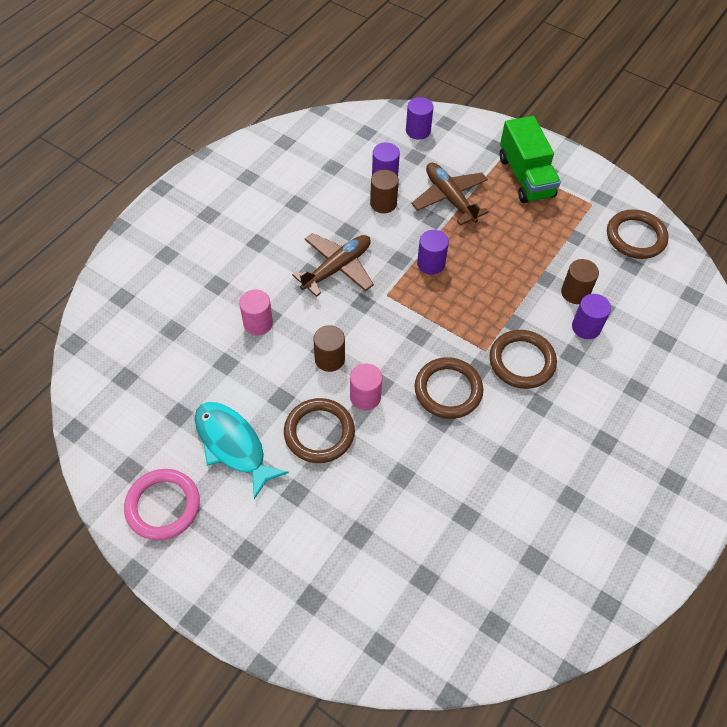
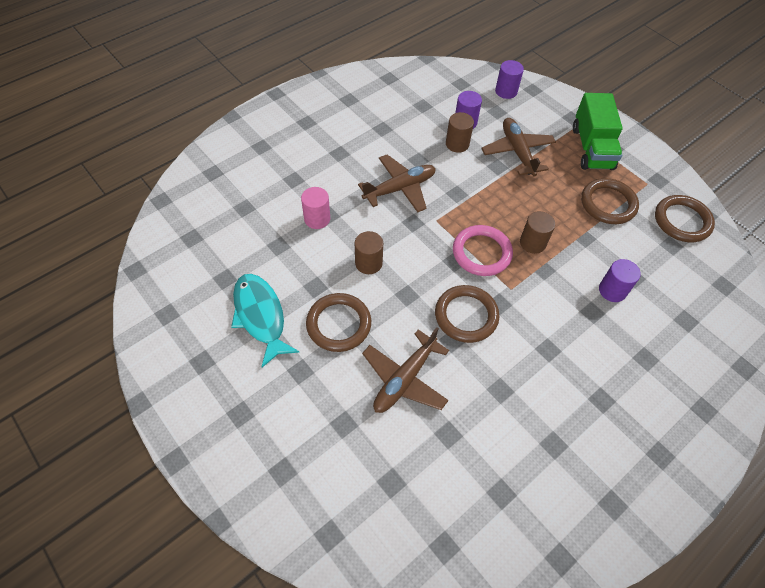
camera: 15 degrees right, 0 degrees up
pink ring [124,469,200,540] -> pink ring moved to [453,225,513,276]
pink cylinder [350,364,382,410] -> none
purple cylinder [417,230,449,275] -> none
brown ring [489,330,557,389] -> brown ring moved to [581,178,639,224]
brown cylinder [561,259,599,304] -> brown cylinder moved to [520,211,555,254]
none -> brown plane [362,327,449,413]

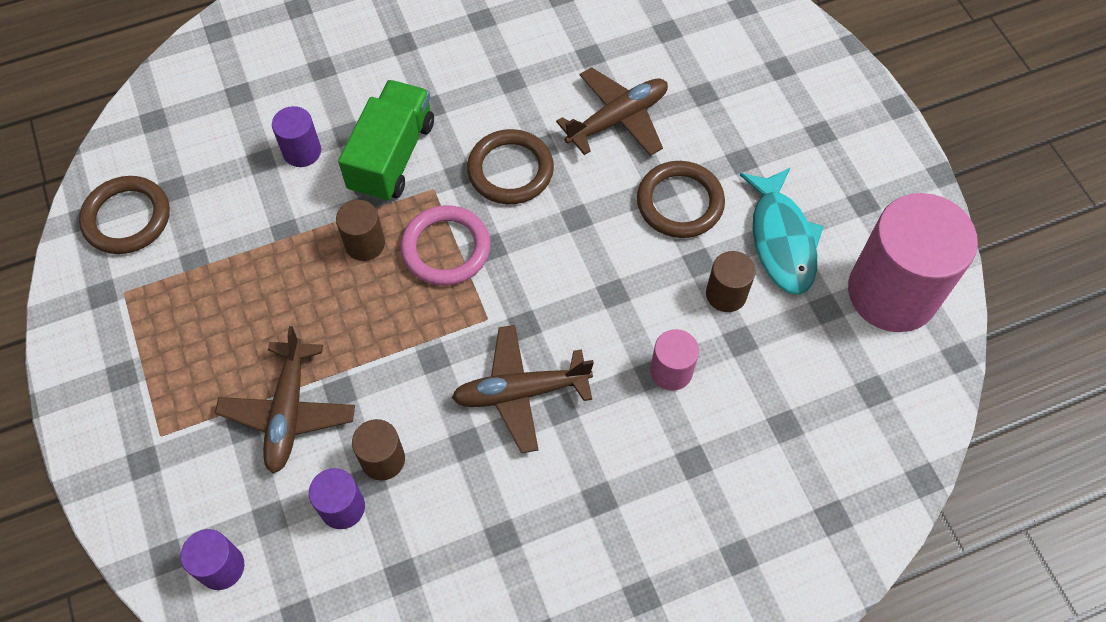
camera: 160 degrees left, 5 degrees up
brown cylinder [355,231,383,274] -> brown cylinder moved to [706,251,756,312]
green truck [573,93,623,170] -> green truck moved to [338,80,434,202]
brown ring [581,178,639,224] -> none
none -> pink cylinder [848,193,978,332]

